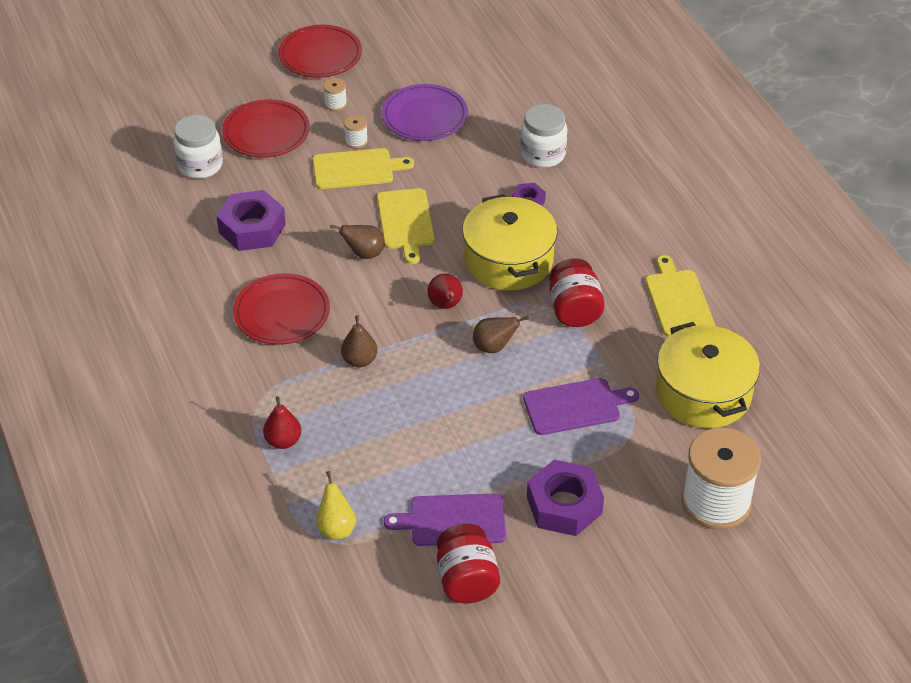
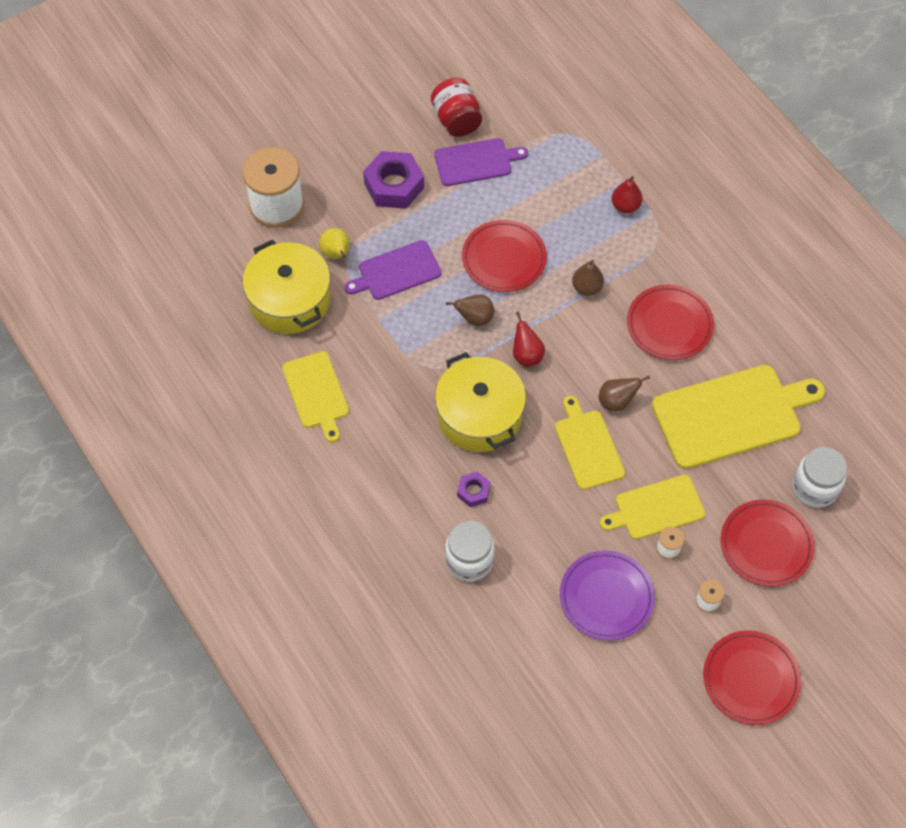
camera: 170 degrees right, 15 degrees up
purple nut [217,190,286,251] -> yellow cutting board [652,365,825,469]
yellow pear [316,471,356,540] -> yellow pear moved to [319,228,350,259]
red jar [549,258,605,327] -> none
none -> red plate [462,220,547,292]

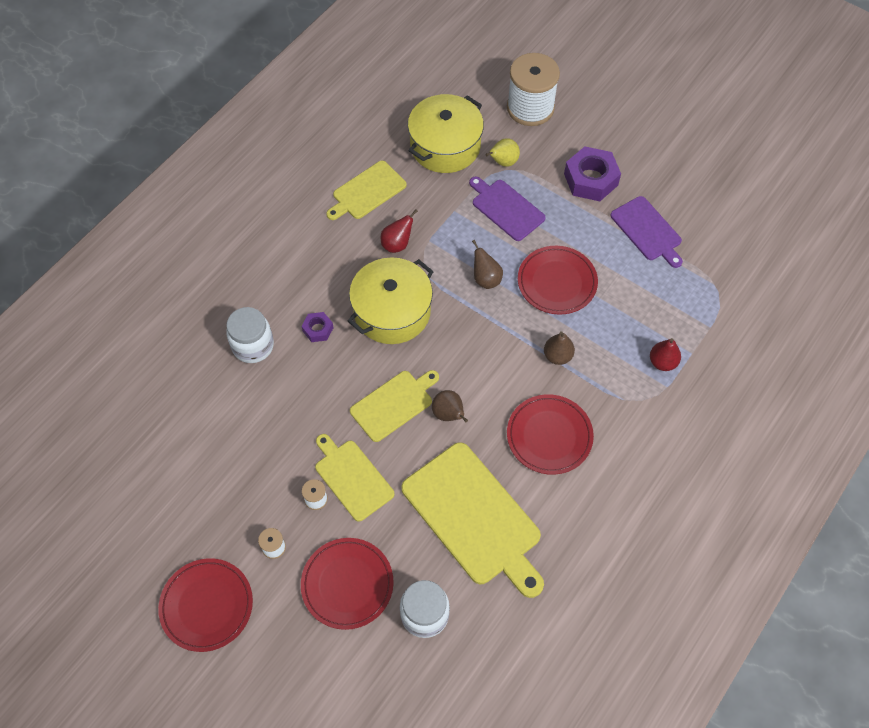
camera: 70 degrees right, 0 degrees up
red jar [431,78,482,137] -> none
red pear [513,312,545,367] -> red pear moved to [381,209,418,253]
purple plate [560,550,655,641] -> none

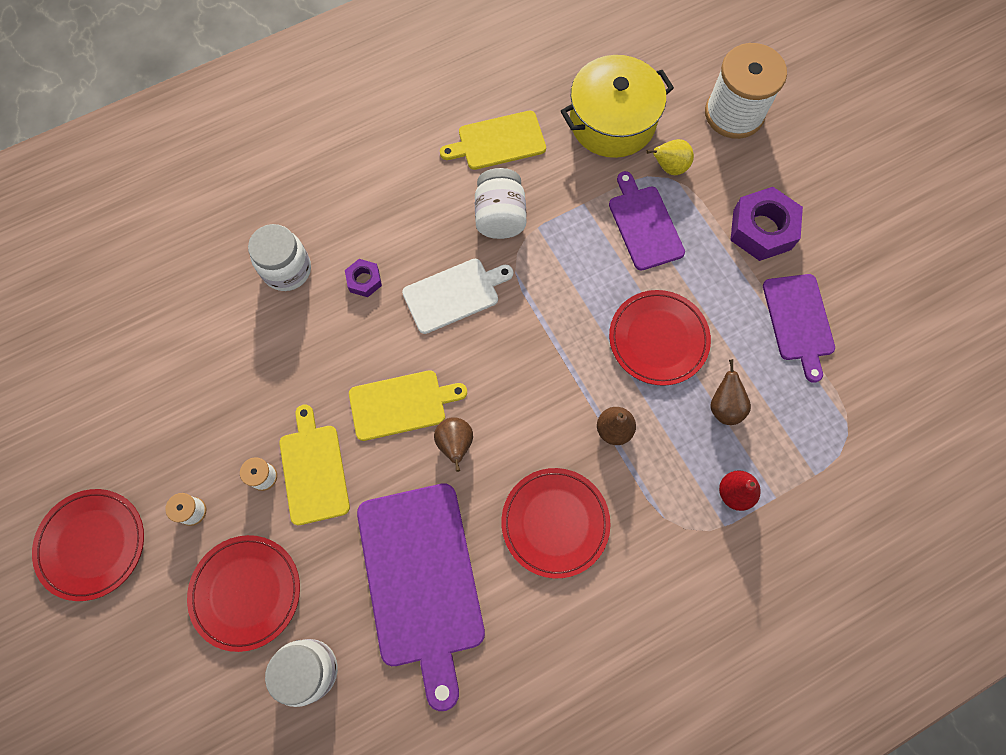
camera: 25 degrees right, 10 degrees up
yellow pot [348,257,434,344] -> white cutting board [402,259,513,334]
red pear [381,209,418,253] -> white jar [475,168,527,239]
yellow cutting board [401,442,544,598] -> purple cutting board [357,484,485,711]
brown pear [472,240,503,289] -> brown pear moved to [710,359,751,425]

